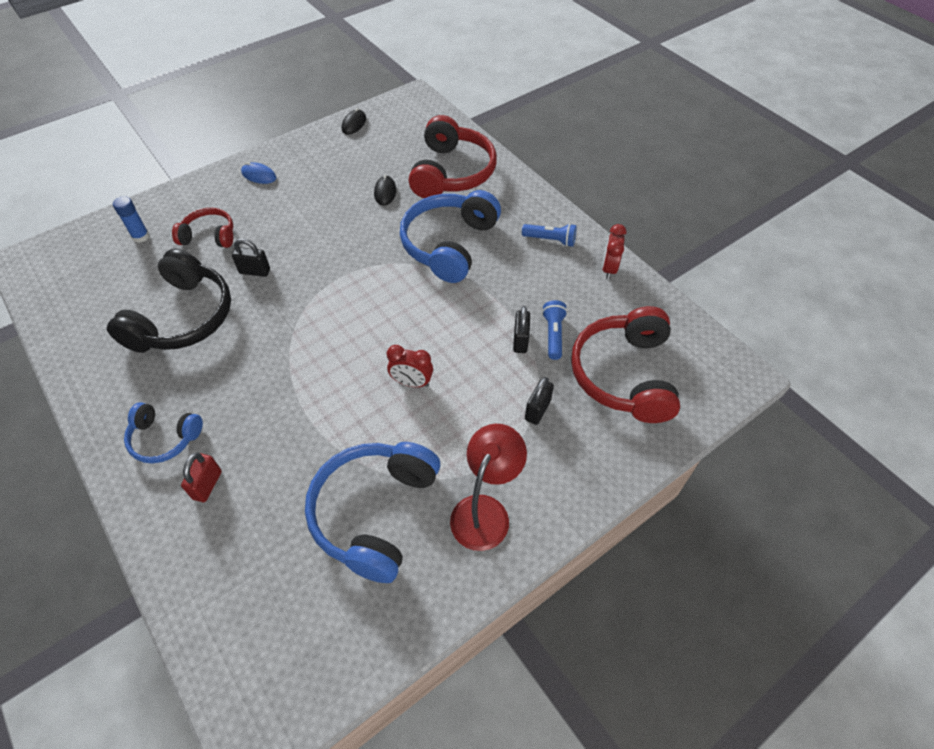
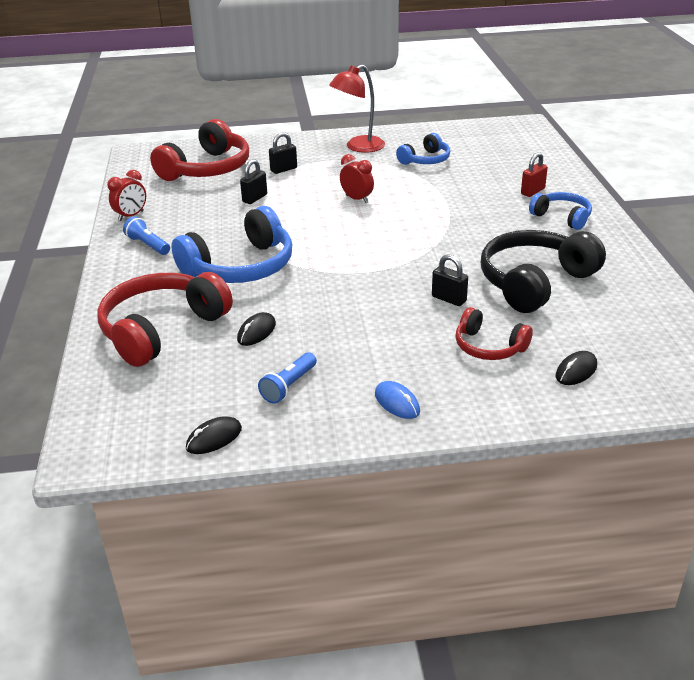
camera: 150 degrees left, 20 degrees down
blue glue stick [113,196,150,243] -> black mouse [556,351,597,385]
blue headphones [305,442,440,583] -> blue headphones [396,133,450,165], size x0.56
blue flashlight [542,300,567,360] -> blue flashlight moved to [258,352,317,404]

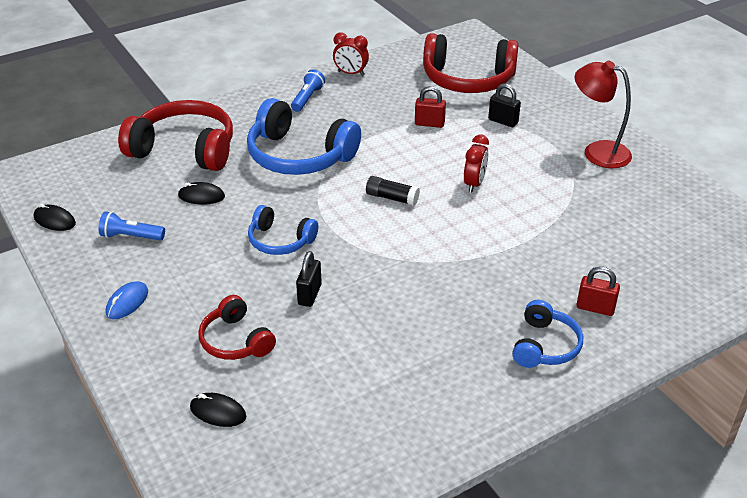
camera: 65 degrees right, 5 degrees up
black padlock [240,159,267,204] -> red padlock [415,86,446,128]
blue headphones [396,133,450,165] -> blue headphones moved to [248,205,318,255]
red headphones [455,307,533,360] -> red headphones turned 45 degrees counterclockwise [198,295,276,360]
black headphones [481,230,606,313] -> none
none -> black glue stick [366,176,420,206]

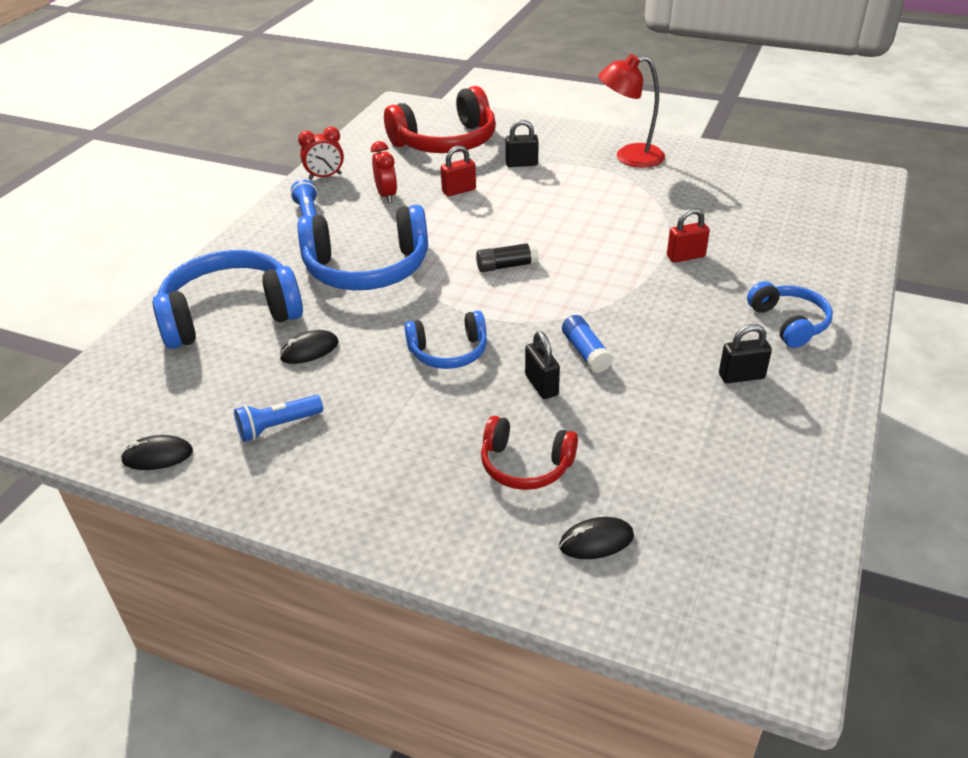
camera: 35 degrees left, 0 degrees up
blue mouse [106,281,148,319] -> none
red headphones [118,100,233,171] -> blue headphones [152,250,303,349]
red clock [464,135,489,192] -> red clock moved to [371,141,397,203]
red padlock [576,267,620,316] -> red padlock moved to [667,208,710,263]
none -> blue glue stick [562,315,613,373]
none -> black padlock [719,324,772,383]

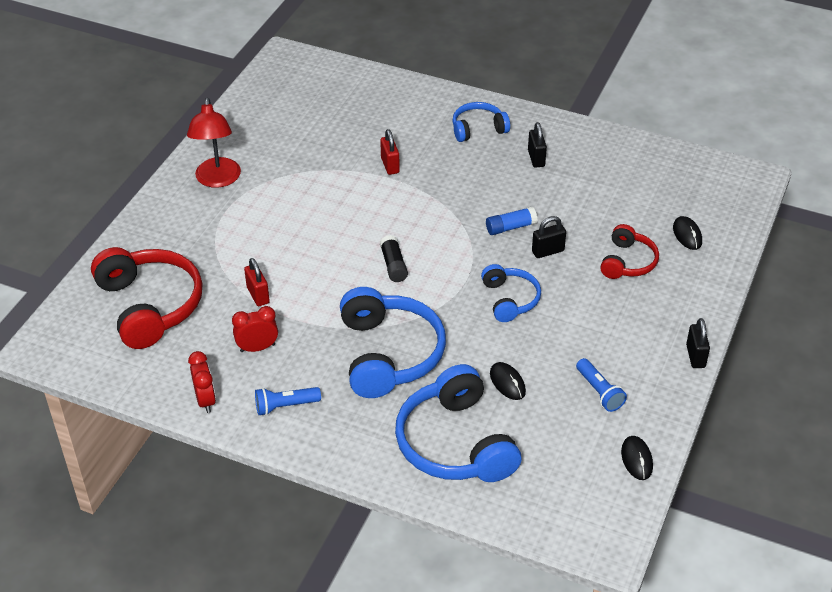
camera: 90 degrees left, 5 degrees up
black padlock [505,120,539,167] -> black padlock moved to [686,318,710,368]

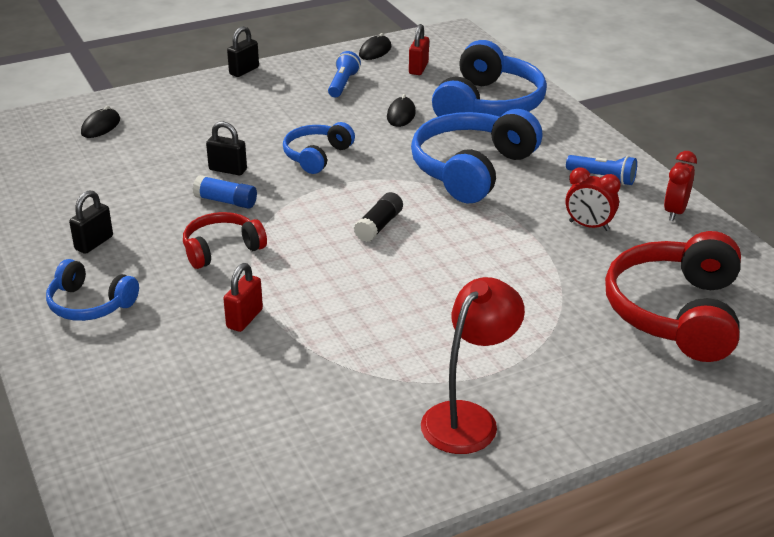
camera: 140 degrees left, 10 degrees down
red padlock [244,258,270,306] -> red padlock moved to [409,24,429,75]
red headphones [600,224,659,279] -> red headphones moved to [183,212,267,269]

